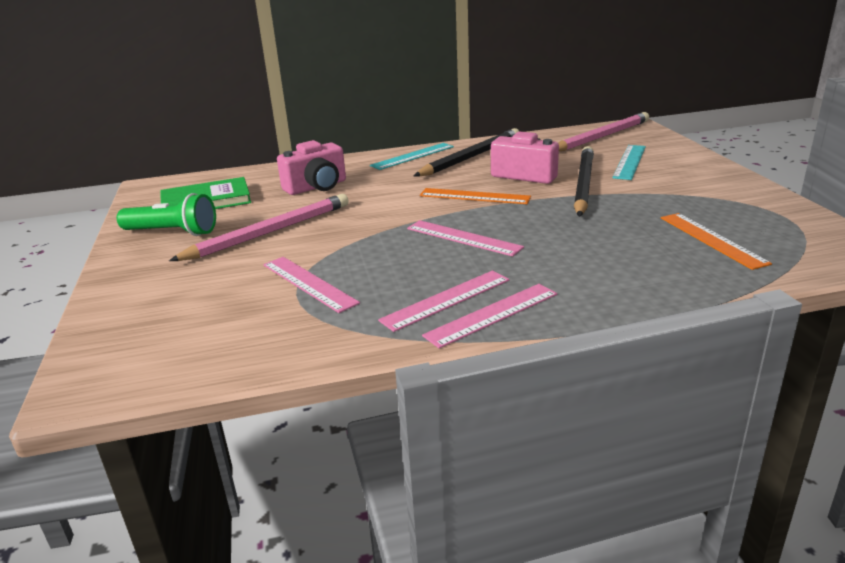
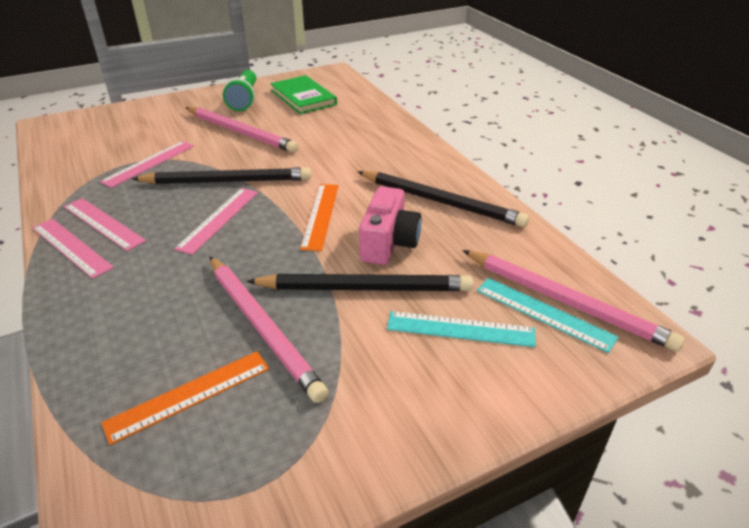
camera: 75 degrees right, 10 degrees up
pink camera [277,140,346,195] -> none
turquoise ruler [370,143,454,170] -> turquoise ruler moved to [477,278,619,353]
none -> black pencil [132,167,311,184]
none -> pink pencil [210,257,329,403]

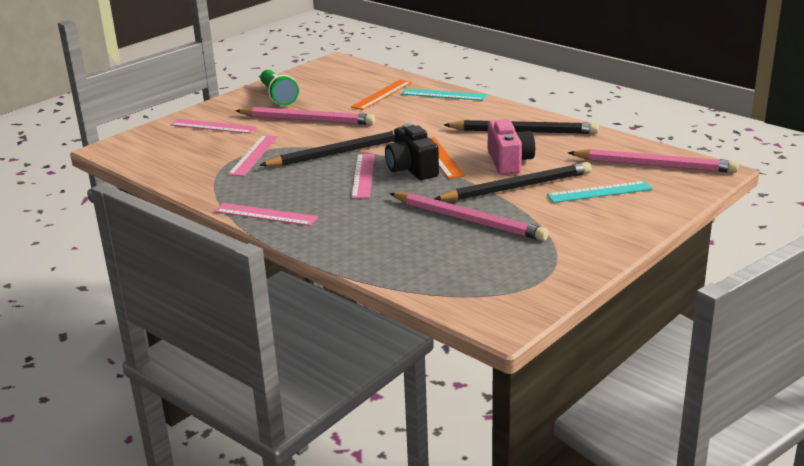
camera: 20 degrees left, 10 degrees down
pink ruler [64,198,146,251] -> pink ruler moved to [171,119,257,134]
orange ruler [101,351,269,445] -> orange ruler moved to [351,80,412,110]
green book [270,75,337,114] -> none
turquoise ruler [477,278,619,353] -> turquoise ruler moved to [401,88,487,101]
none -> black camera [385,123,439,180]

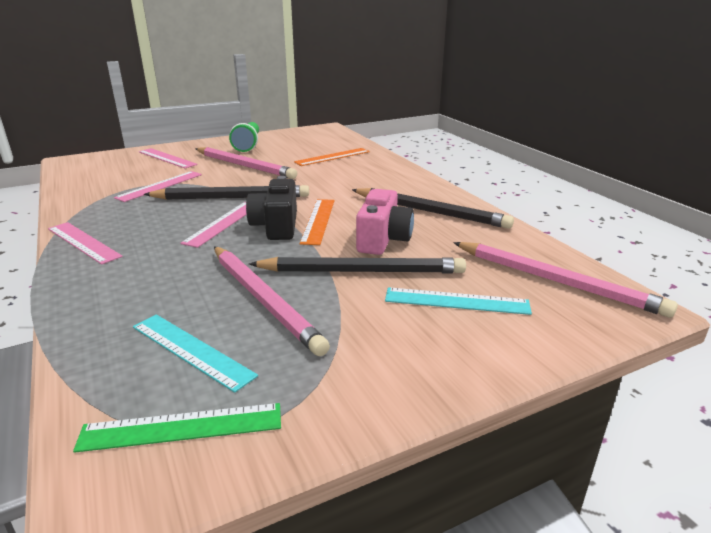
camera: 20 degrees right, 0 degrees up
turquoise ruler [401,88,487,101] -> turquoise ruler moved to [133,314,258,393]
none -> green ruler [73,403,281,453]

